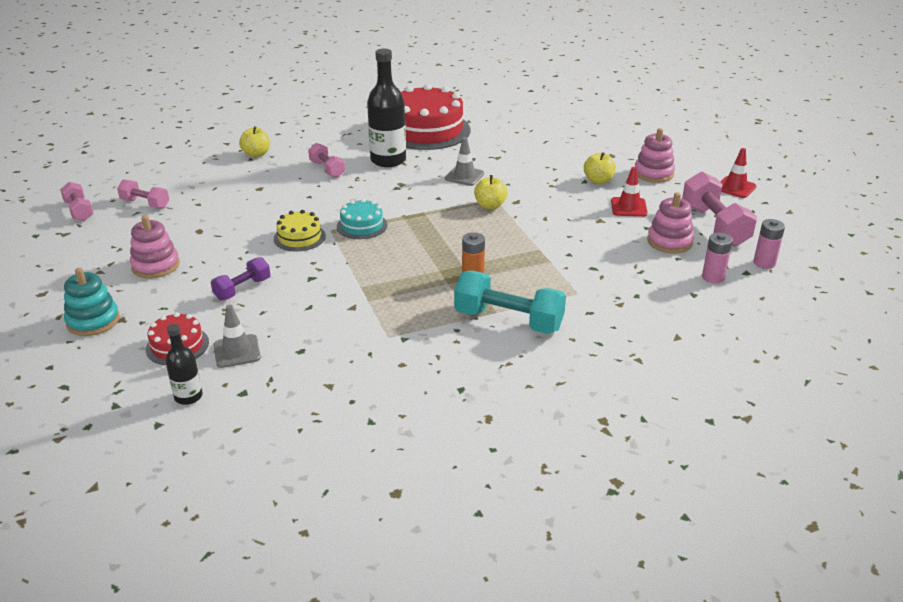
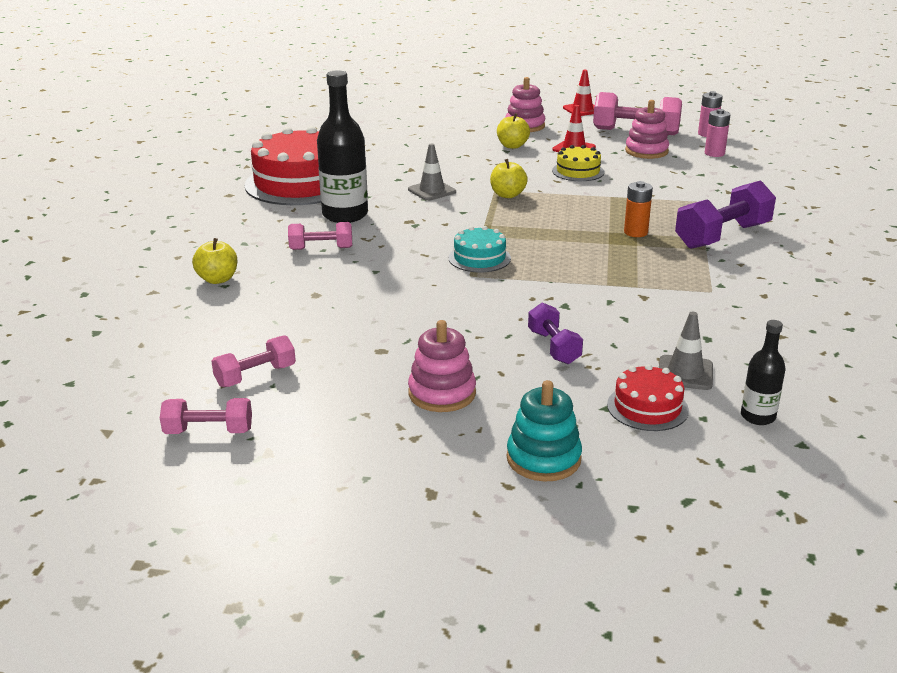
camera: 60 degrees left, 5 degrees down
yellow cake [274,210,326,251] -> yellow cake moved to [552,145,604,181]
turquoise dumbbell [454,271,566,334] -> purple dumbbell [675,180,776,249]

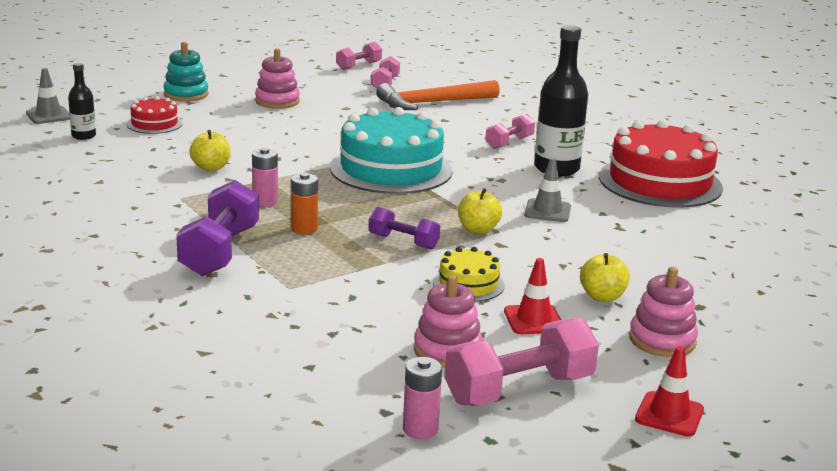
camera: 135 degrees right, 5 degrees down
yellow apple [192,238,237,284] -> yellow apple moved to [189,130,231,171]
turquoise cake [449,226,511,272] -> turquoise cake [330,107,452,194], size x2.09
purple dumbbell [528,303,583,364] -> purple dumbbell moved to [369,207,440,249]
grey traffic cone [659,312,713,390] -> grey traffic cone moved to [26,68,70,124]
pink battery [705,109,730,157] -> pink battery moved to [252,147,278,207]
none -> orange hammer [376,80,500,110]

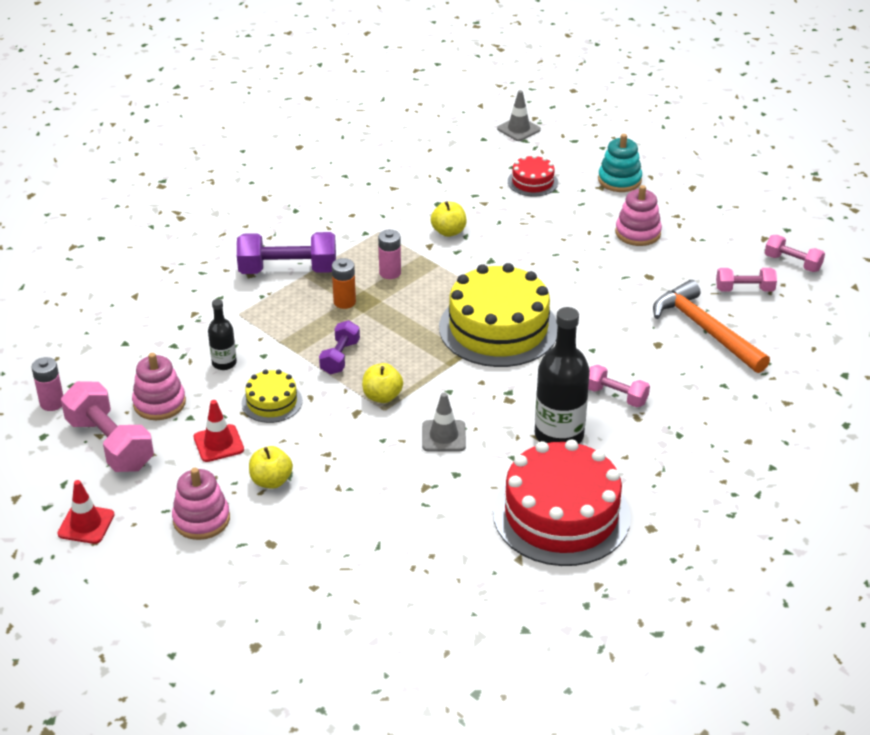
camera: 80 degrees right, 15 degrees up
black bottle [68,63,96,140] -> black bottle moved to [208,299,237,370]
turquoise cake [330,107,452,194] -> yellow cake [439,263,558,367]

